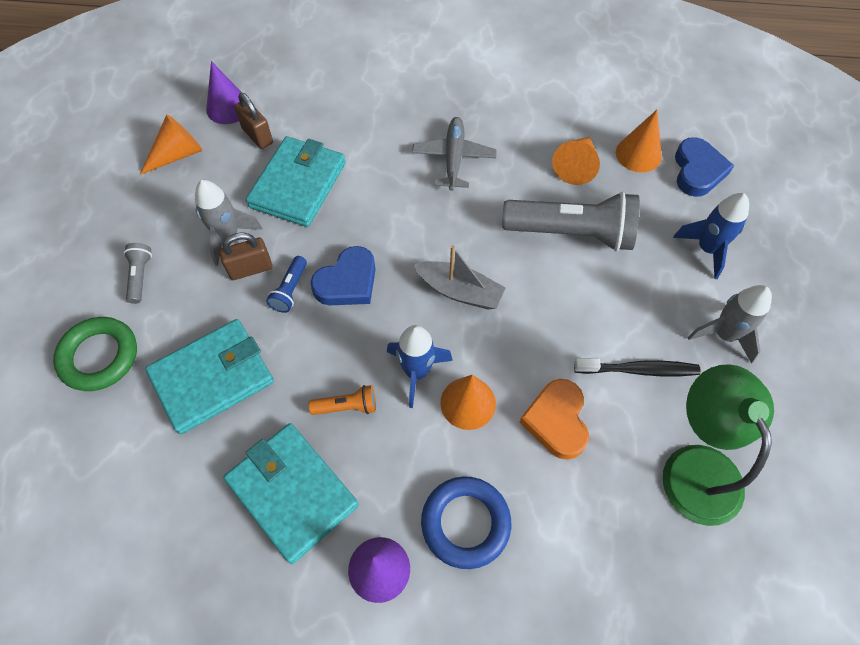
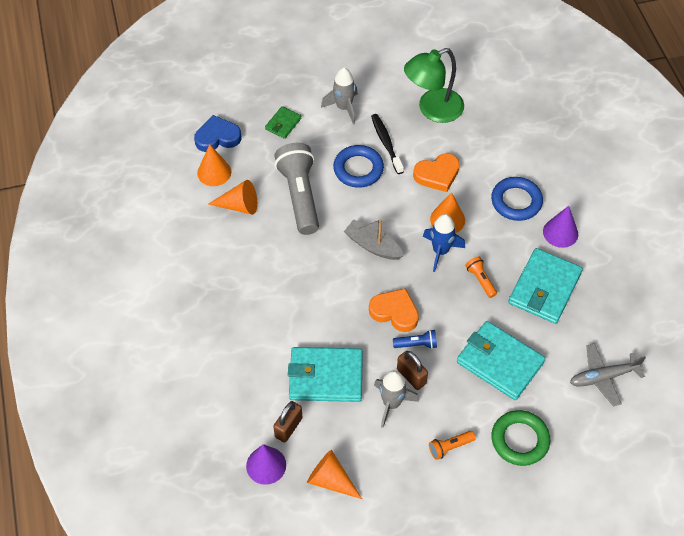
camera: 110 degrees left, 5 degrees down
grey flashlight [124,243,152,304] -> orange flashlight [429,431,476,460]
blue heart [311,246,376,305] -> orange heart [369,288,419,332]
grey plane [412,117,497,191] -> grey plane moved to [570,343,646,406]
grey boat [414,245,506,309] -> grey boat turned 60 degrees counterclockwise [344,219,404,260]
blue rocket [673,193,749,279] -> green wallet [265,106,301,139]
none -> blue ring [333,145,384,188]

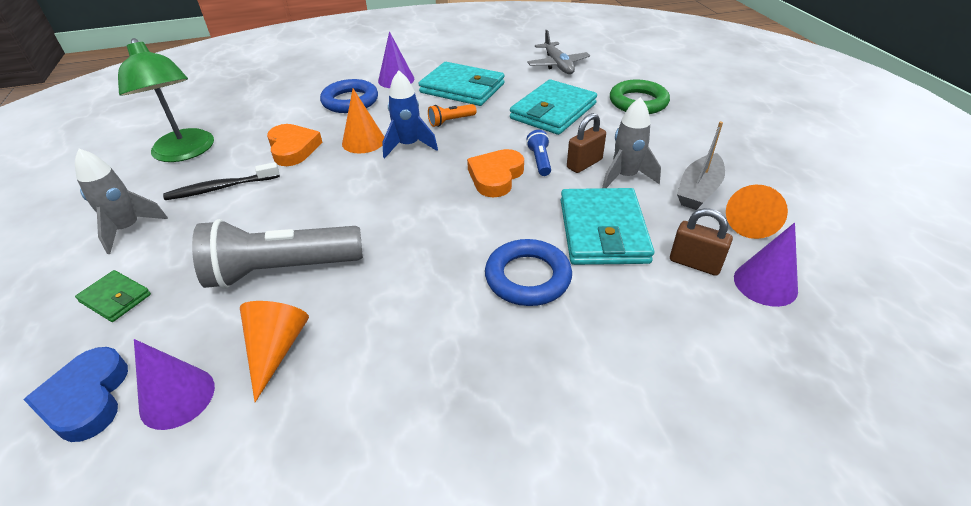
camera: 90 degrees left, 15 degrees down
orange cone [197,144,231,186] -> purple cone [134,339,215,430]
blue ring [333,145,384,188] -> blue ring moved to [485,239,572,306]
grey boat [344,219,404,260] -> grey boat moved to [677,121,725,210]
orange flashlight [429,431,476,460] -> none

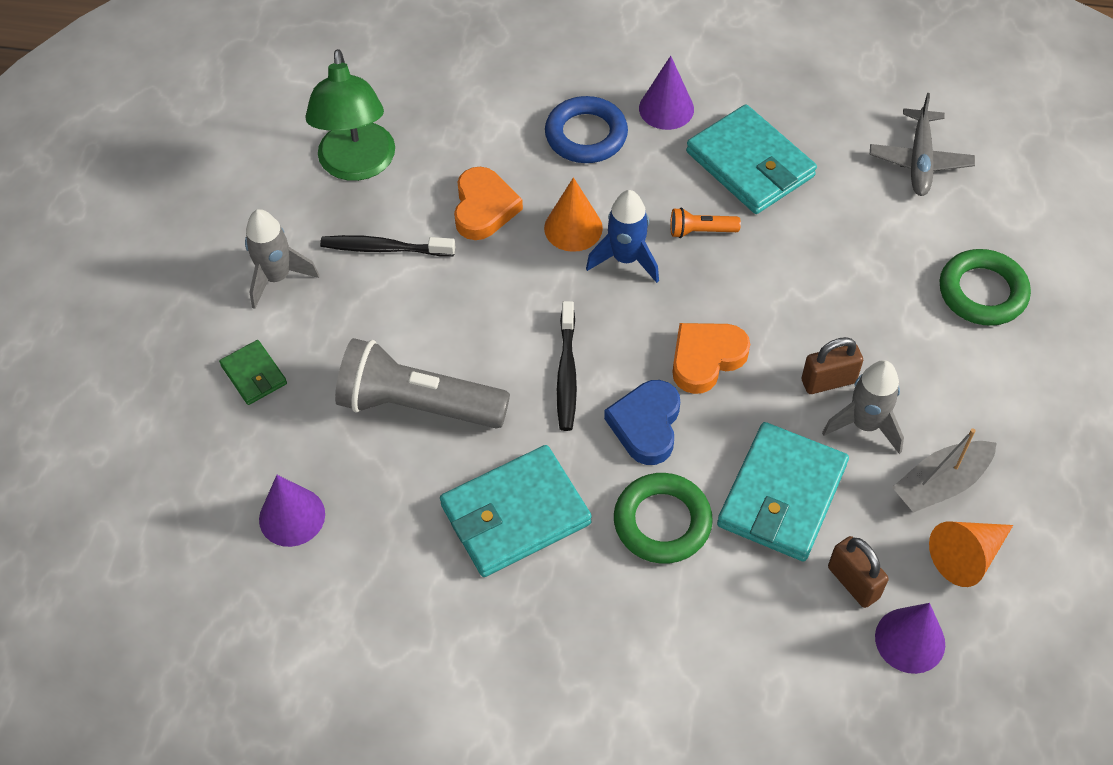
camera: 25 degrees right, 15 degrees up
blue heart [23,347,128,442] -> blue heart moved to [604,380,680,465]
orange cone [240,301,309,402] -> none
blue ring [485,239,572,306] -> green ring [614,473,713,564]
turquoise wallet [510,79,597,135] -> turquoise wallet moved to [440,445,592,577]
blue flashlight [526,130,551,176] -> none
none -> black toothbrush [557,301,577,431]

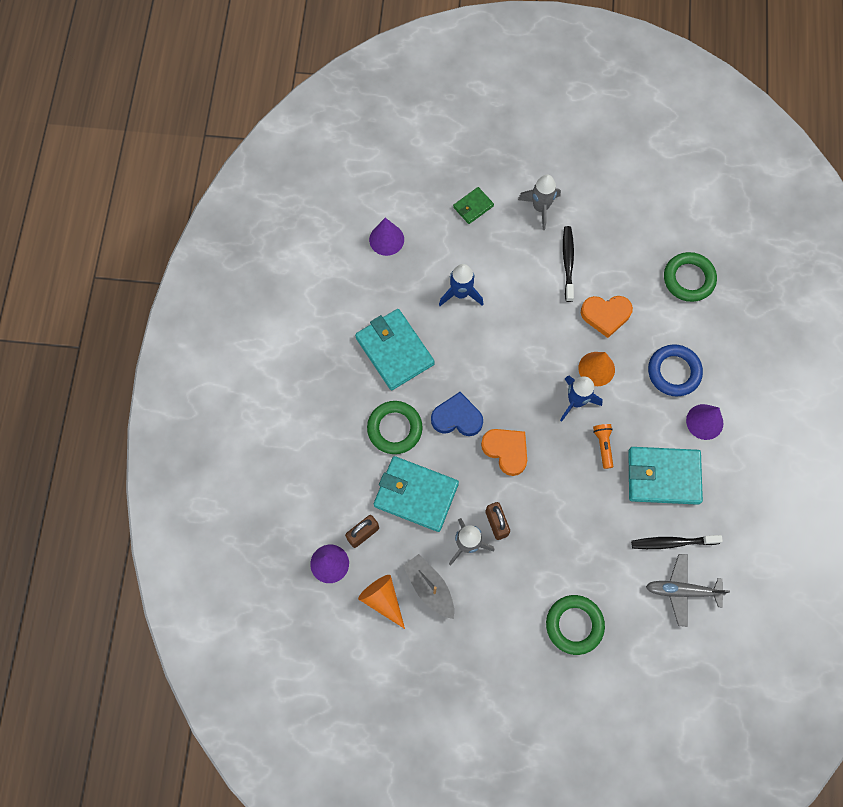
camera: 85 degrees right, 15 degrees up
green lamp [305,49,395,181] -> none
grey flashlight [335,338,510,428] -> blue rocket [439,264,483,306]
black toothbrush [557,301,577,431] -> black toothbrush moved to [631,535,723,549]
turquoise wallet [686,104,817,214] -> turquoise wallet turned 45 degrees clockwise [628,447,703,505]
none -> green ring [664,252,717,302]

